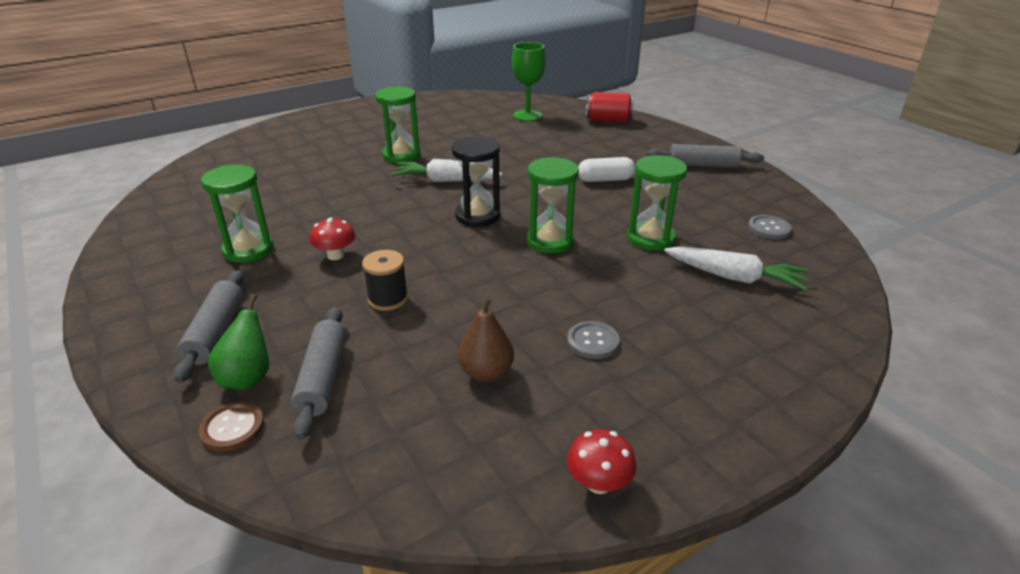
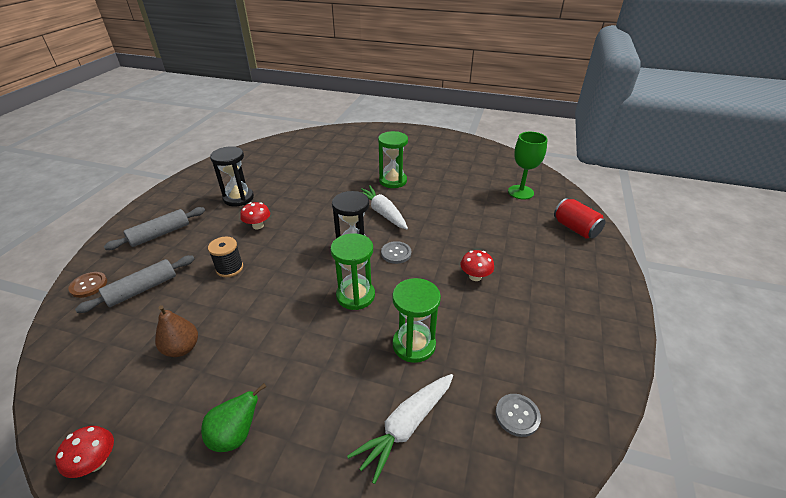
camera: 50 degrees right, 5 degrees up
green hourglass [201,165,274,263] -> black hourglass [210,146,254,206]
green pear [208,294,269,390] -> green pear moved to [201,383,267,452]
grey button [567,321,619,359] -> grey button moved to [381,241,411,264]
white capsule [578,157,635,182] -> red mushroom [460,250,494,281]
grey rolling pin [647,144,764,168] -> none
white carrot [664,246,809,291] -> white carrot turned 60 degrees clockwise [347,374,453,484]

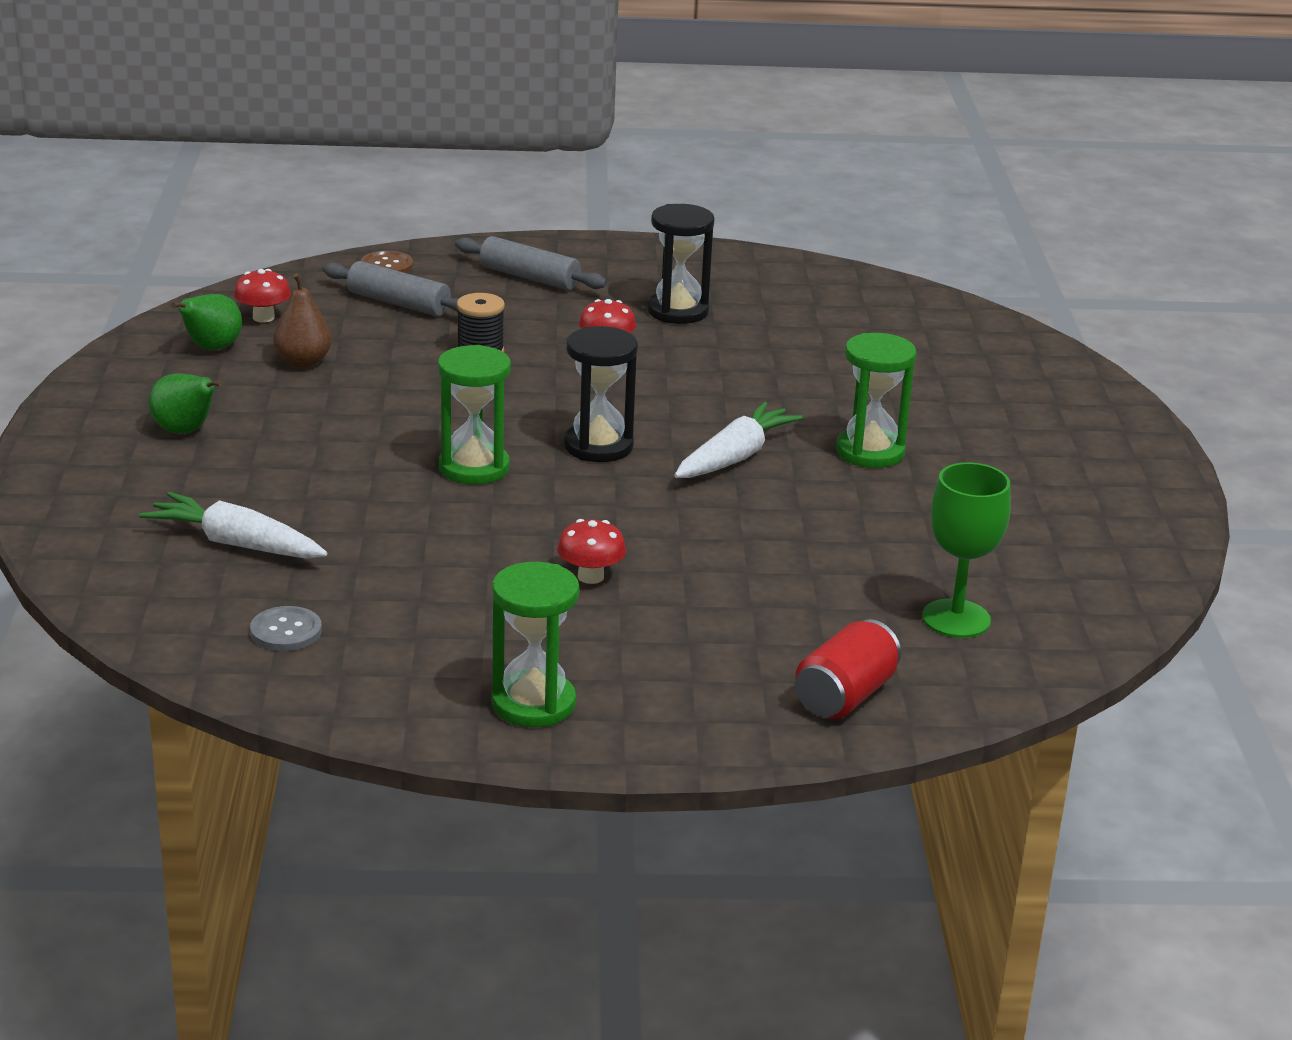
camera: 70 degrees right, 10 degrees down
red mushroom [55,426,114,478] -> red mushroom moved to [234,269,291,322]
grey button [381,241,411,264] -> none
green hourglass [392,278,441,363] -> green hourglass moved to [491,562,579,727]
none -> green pear [171,294,242,350]

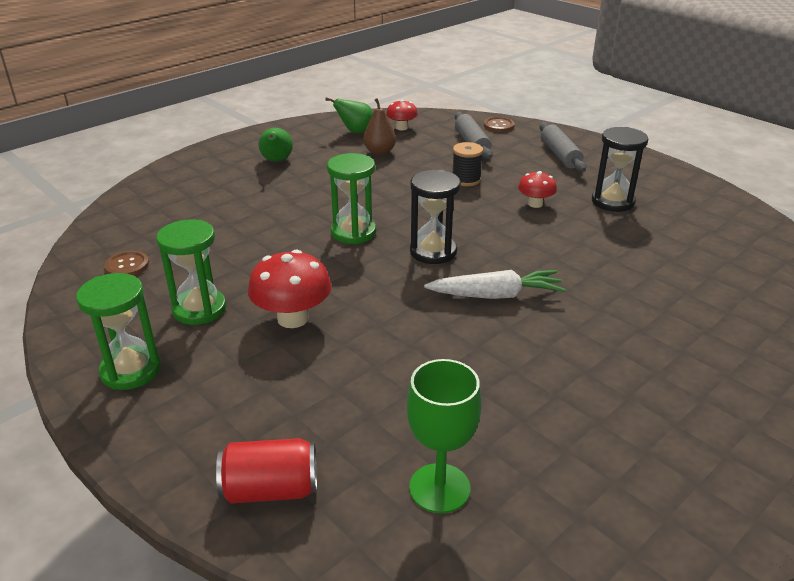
camera: 50 degrees right, 5 degrees up
white carrot [139,492,327,559] -> none
grey button [250,606,322,651] -> brown button [104,251,149,276]
red mushroom [557,519,626,584] -> red mushroom [248,250,332,328], size x1.68
green hourglass [836,333,917,468] -> green hourglass moved to [156,220,226,325]

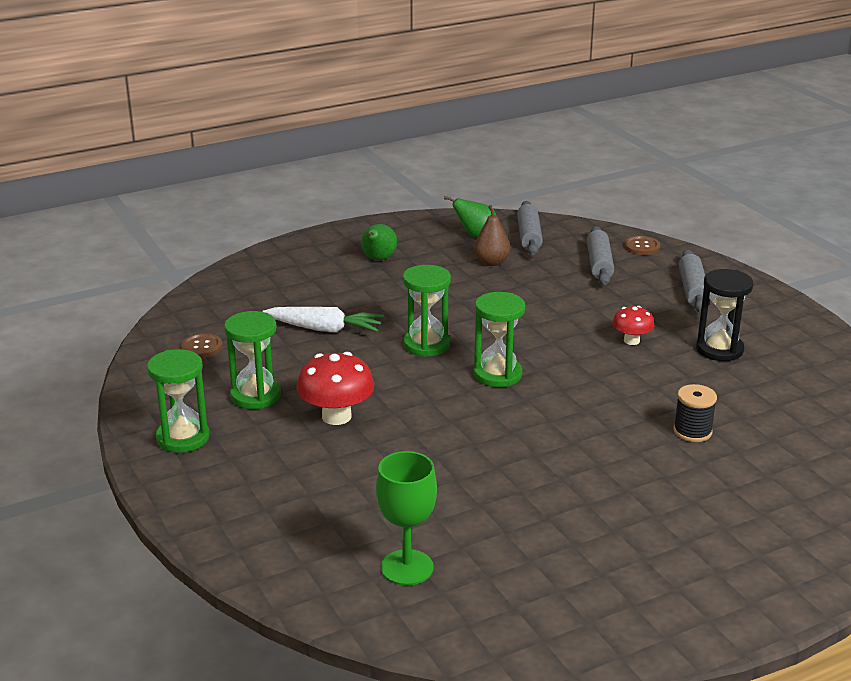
camera: 15 degrees right, 5 degrees down
red can [216,438,317,504] -> none
red mushroom [386,99,418,130] -> grey rolling pin [517,201,543,255]
black hourglass [410,170,461,264] -> green hourglass [474,292,525,387]
white carrot [424,270,566,299] -> white carrot moved to [262,307,384,333]
black spool [453,142,483,186] -> black spool moved to [674,384,717,442]

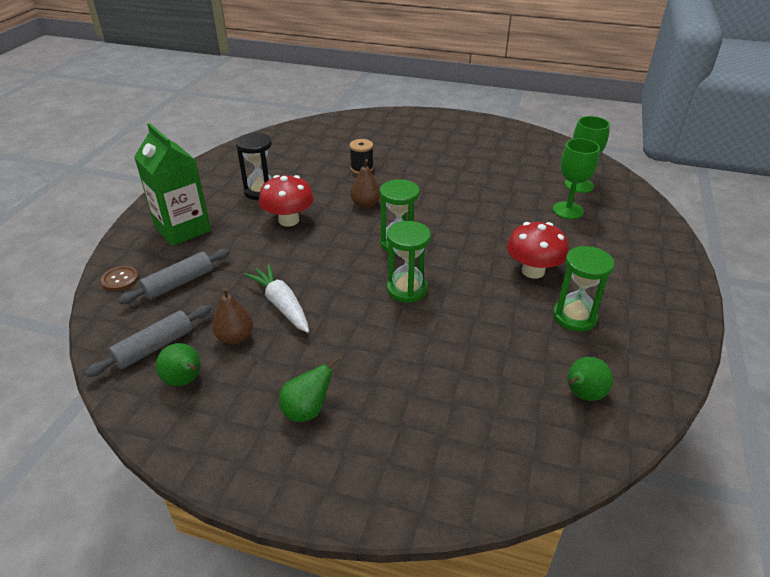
camera: 135 degrees left, 10 degrees up
green hourglass [147,349,210,453] -> none
brown button [181,333,222,358] -> green pear [567,357,613,401]
white carrot [262,307,384,333] -> white carrot moved to [243,264,309,333]
red mushroom [612,306,654,345] -> red mushroom [259,175,314,227], size x1.68
grey rolling pin [679,250,710,313] -> green carton [134,123,211,246]
none -> brown pear [350,159,380,208]
none -> green goblet [553,138,600,219]

